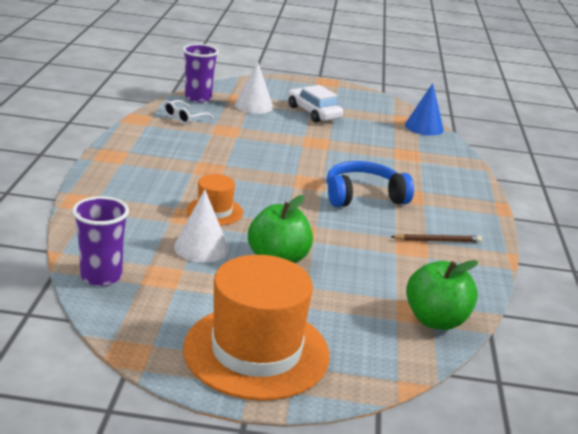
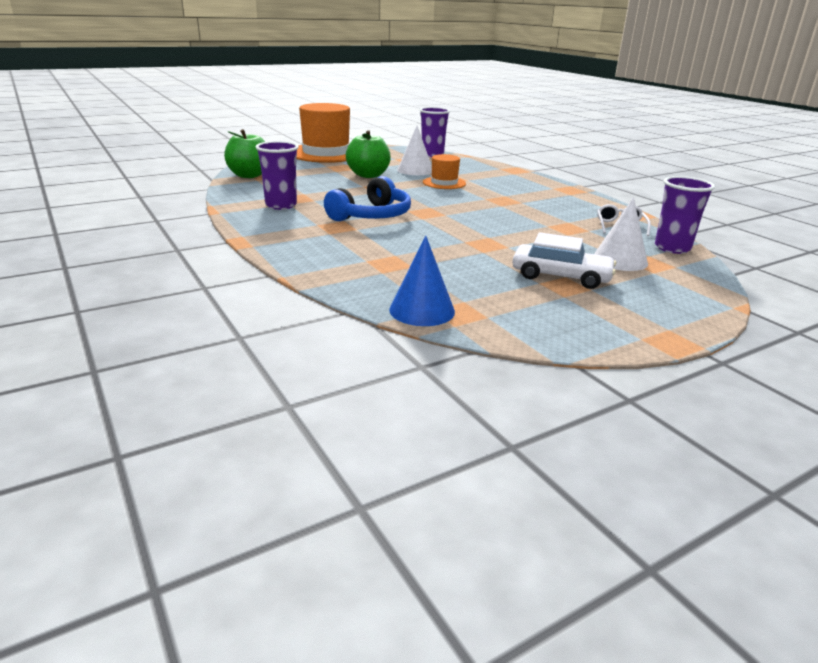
camera: 145 degrees right, 0 degrees up
brown pencil [391,234,482,243] -> purple cup [255,141,299,210]

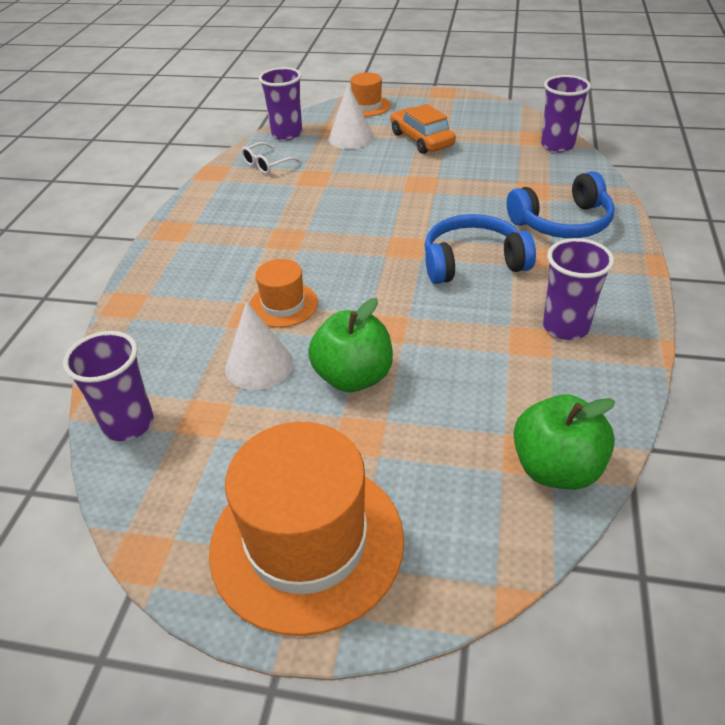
camera: 135 degrees left, 15 degrees up
blue cone [389,236,455,326] -> purple cup [541,75,591,153]
white car [512,232,616,289] -> orange car [390,104,456,154]
none -> orange hat [350,73,391,117]
none -> blue headphones [507,171,615,238]

